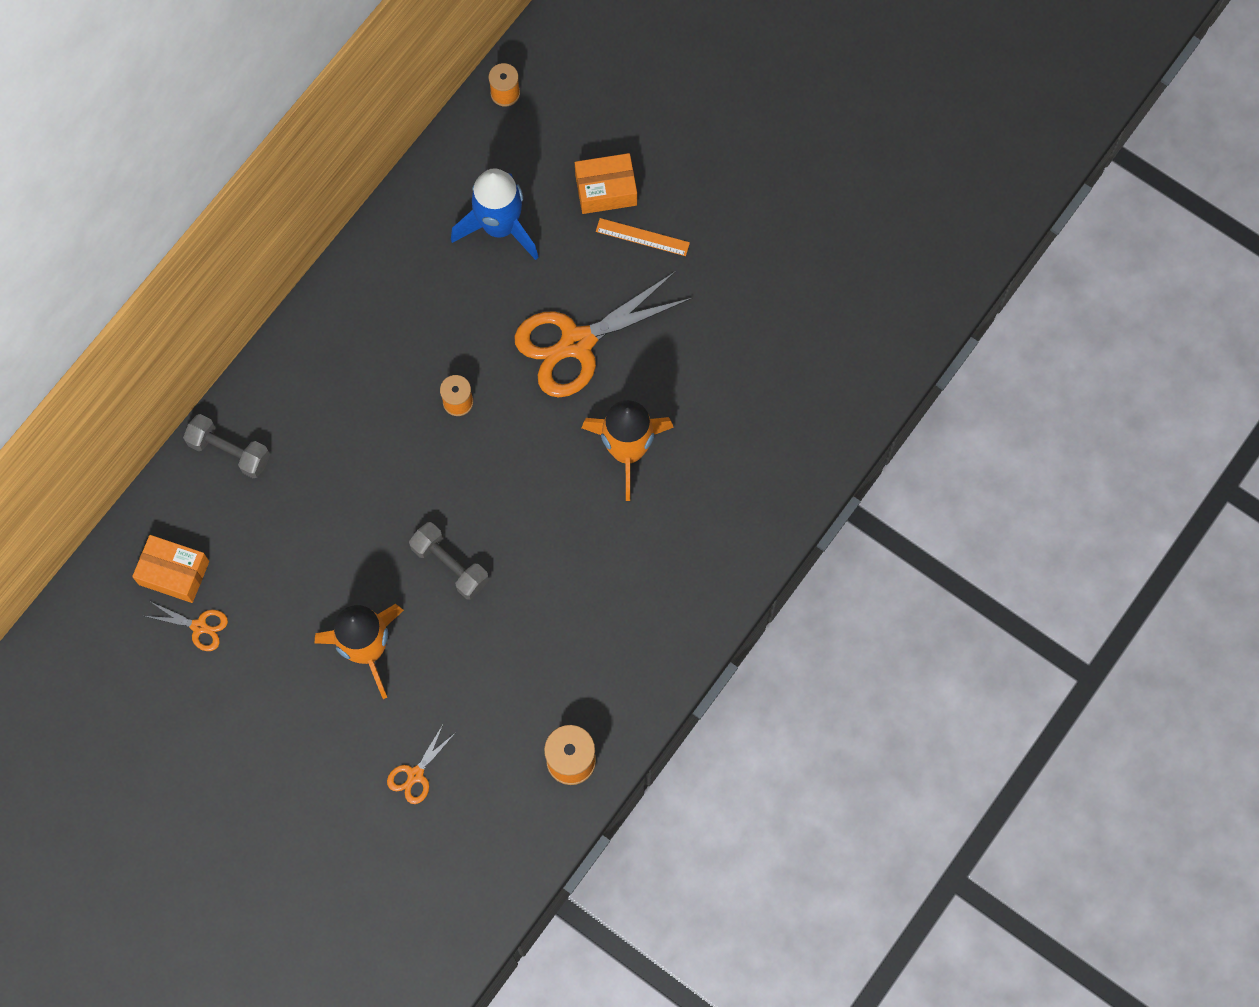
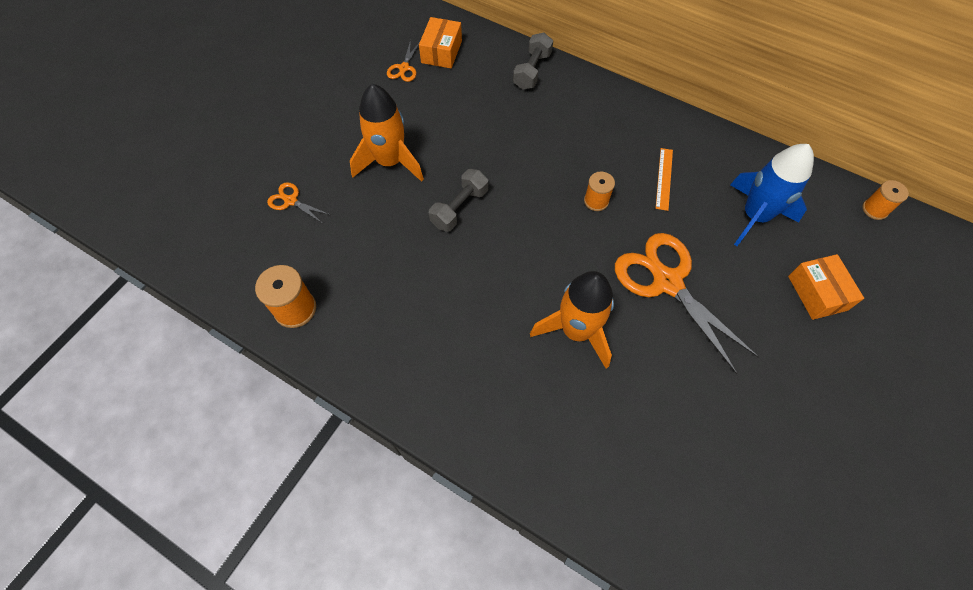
camera: 85 degrees right, 10 degrees down
orange ruler [596,218,690,256] -> orange ruler moved to [655,148,673,211]

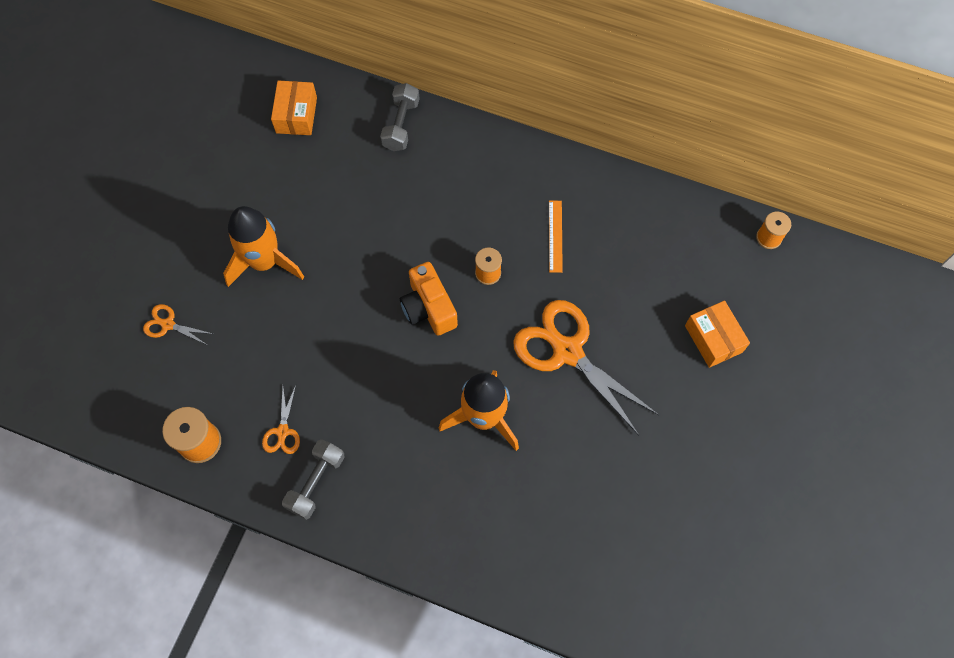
camera: 10 degrees left, 5 degrees up
orange scissors [387,40,420,82] -> orange scissors moved to [262,385,300,454]
grey dumbbell [429,169,488,232] -> grey dumbbell moved to [282,439,345,520]
blue rocket [730,144,814,246] -> none
none -> orange camera [400,262,458,336]

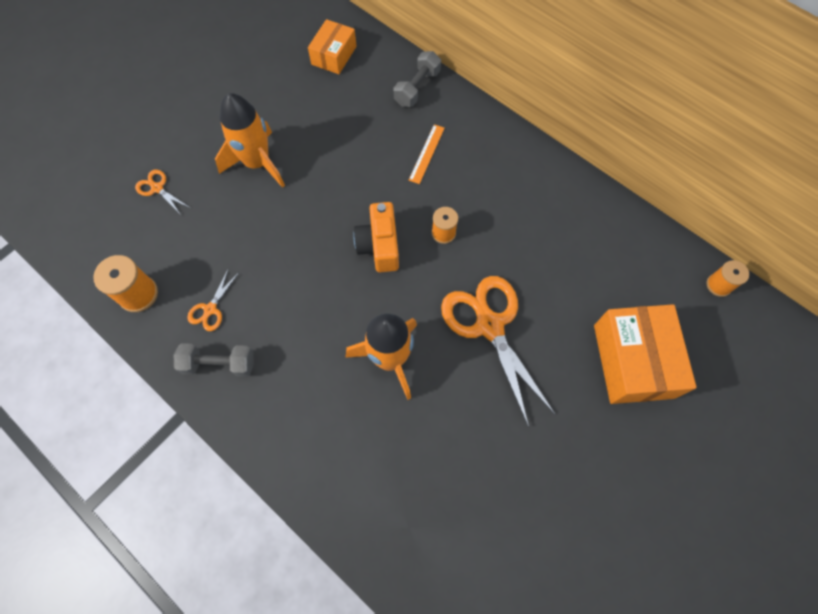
camera: 20 degrees right, 0 degrees up
grey dumbbell [282,439,345,520] -> grey dumbbell turned 45 degrees clockwise [174,343,254,377]
orange ruler [549,200,563,273] -> orange ruler moved to [409,124,445,184]
orange box [685,301,750,368] -> orange box [594,304,697,404], size x1.66

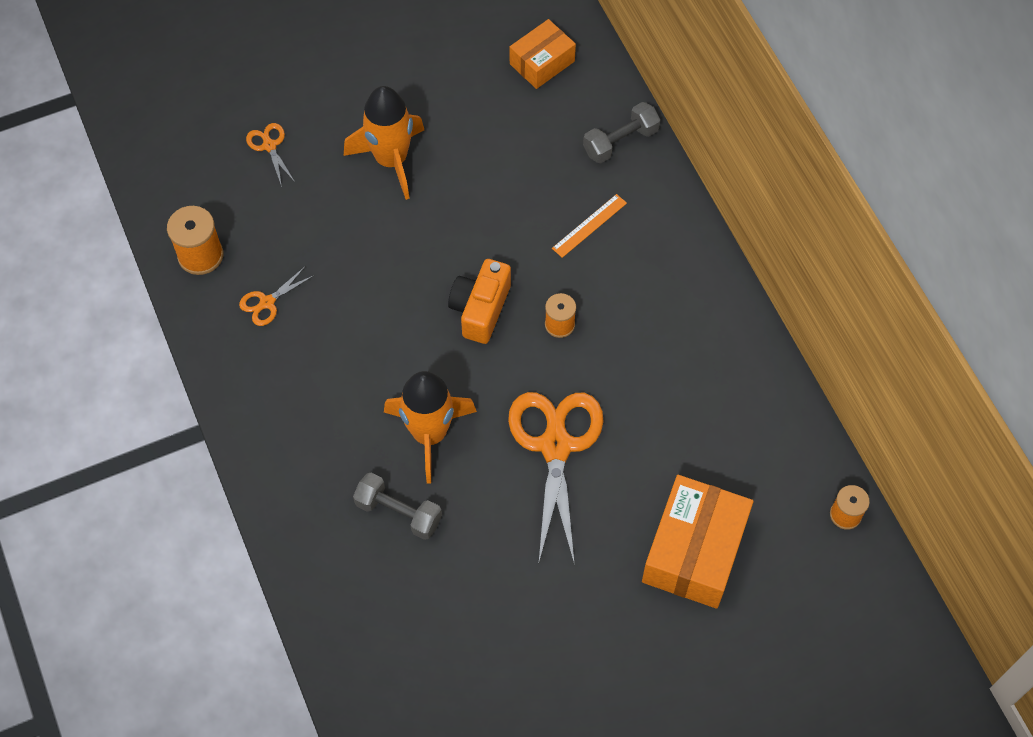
camera: 25 degrees right, 5 degrees down
grey dumbbell [174,343,254,377] -> grey dumbbell moved to [353,473,442,540]

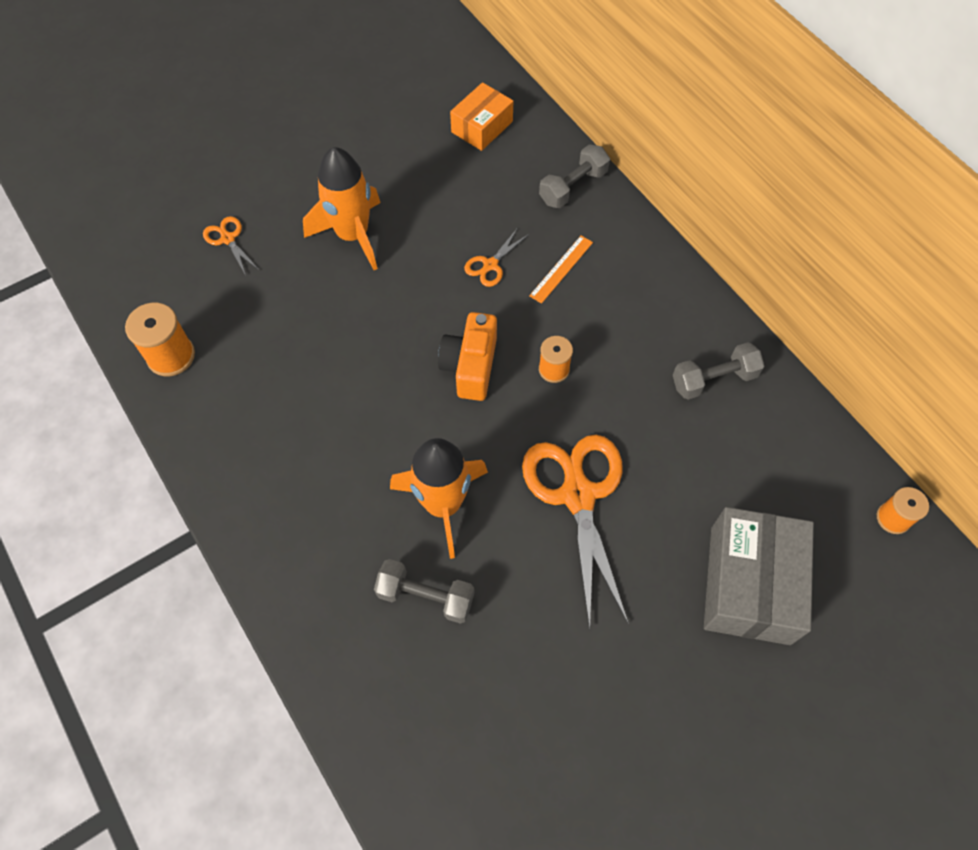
camera: 10 degrees left, 0 degrees up
orange scissors [239,266,315,326] -> orange scissors moved to [464,229,529,287]
orange box [642,475,754,609] -> grey box [704,507,814,645]
none -> grey dumbbell [673,342,764,400]

